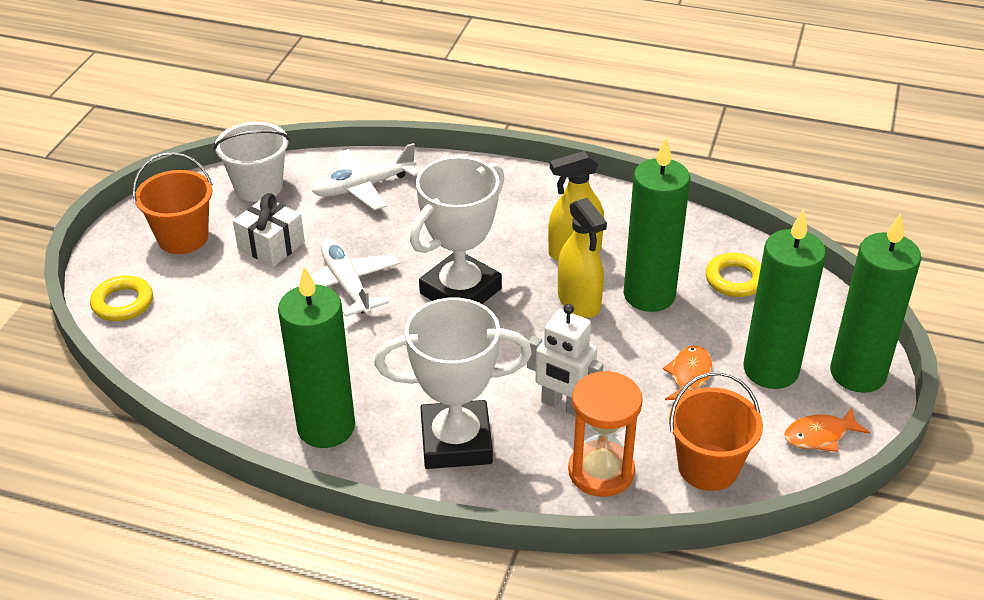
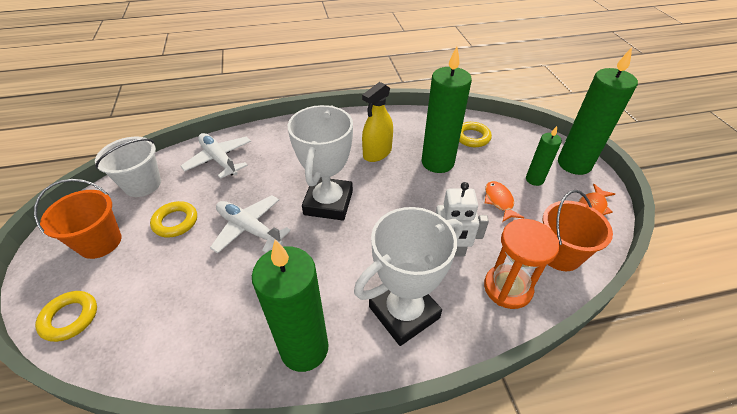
camera: 30 degrees left, 5 degrees up
white gift [233,193,305,267] -> yellow ring [150,201,197,238]
white plane [312,143,419,210] -> white plane turned 105 degrees clockwise [180,133,251,179]
yellow spray bottle [558,198,607,318] -> none
green candle [743,209,826,389] -> green candle [526,126,562,186], size x0.52

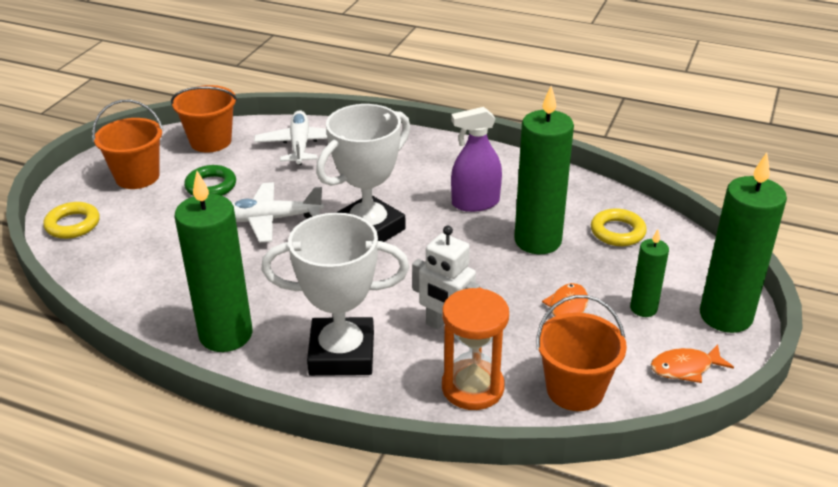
camera: 35 degrees right, 10 degrees down
white bucket [95,137,161,197] -> orange bucket [171,85,237,153]
yellow ring [150,201,197,238] -> green ring [184,165,236,196]
white plane [210,195,291,254] -> white plane turned 75 degrees counterclockwise [232,182,324,243]
yellow spray bottle [362,82,393,162] -> purple spray bottle [451,107,502,212]

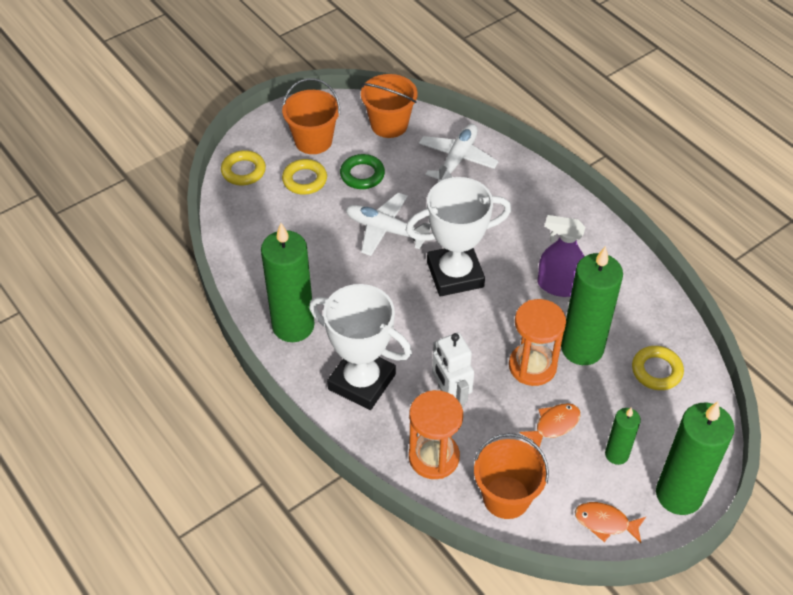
camera: 30 degrees right, 15 degrees up
none -> yellow ring [282,159,327,195]
none -> orange hourglass [509,299,566,386]

